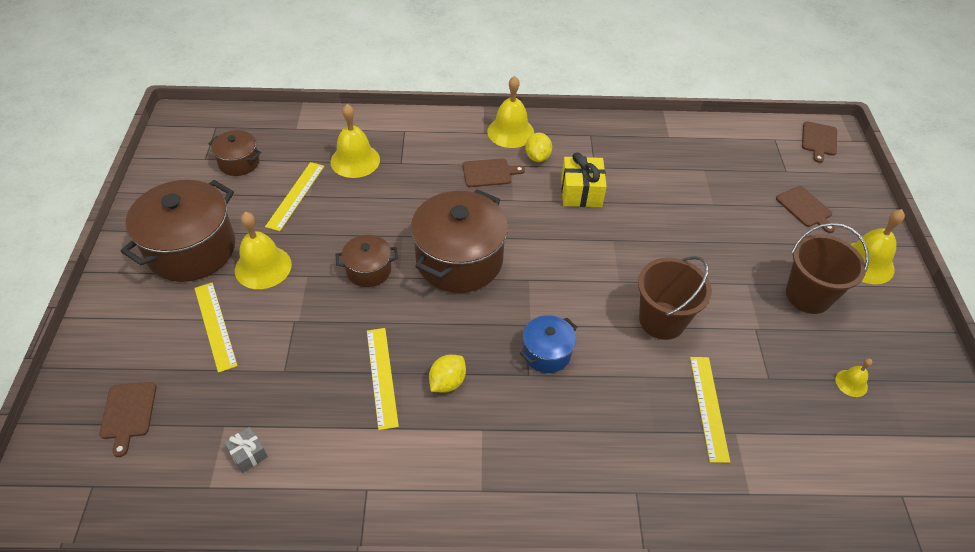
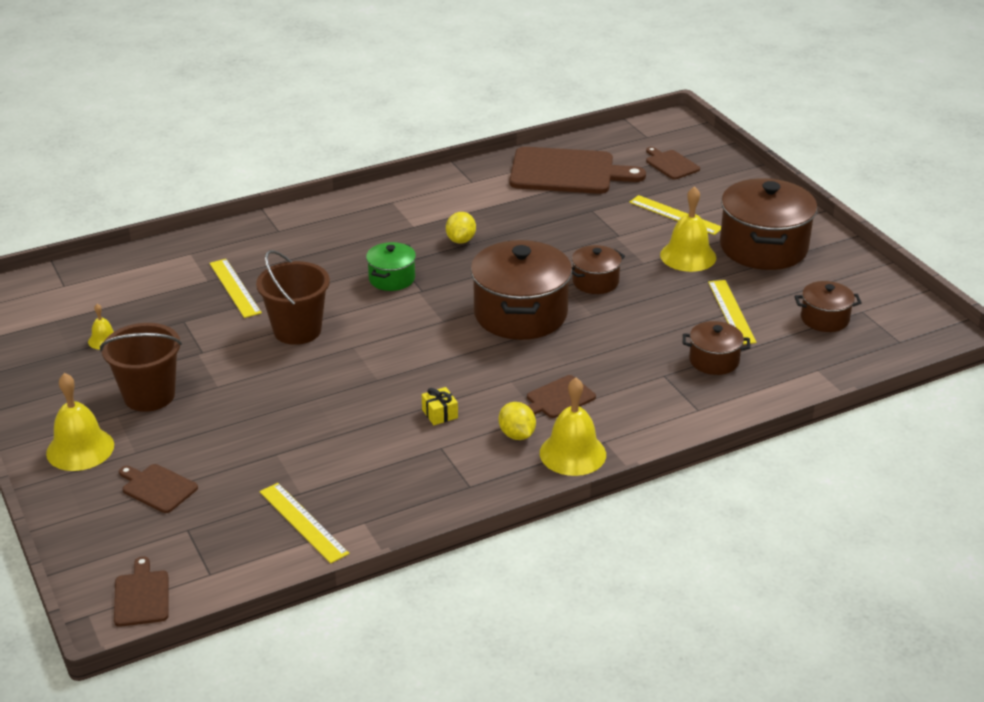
camera: 155 degrees right, 15 degrees down
grey gift [224,427,268,473] -> brown cutting board [509,147,646,194]
yellow bell [331,104,380,178] -> brown pot [683,321,750,375]
yellow ruler [367,328,399,430] -> yellow ruler moved to [260,483,349,564]
blue pot [520,315,577,373] -> green pot [366,242,416,291]
yellow gift [561,152,607,207] -> yellow gift [422,387,458,425], size x0.55

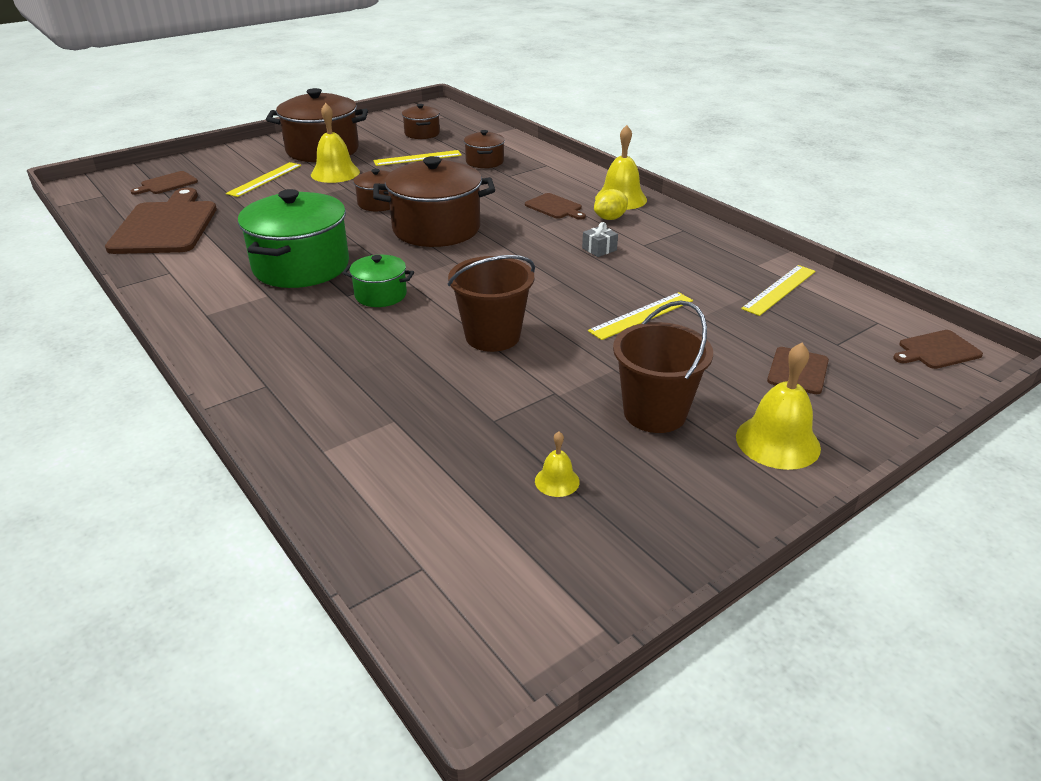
camera: 100 degrees left, 0 degrees up
yellow ruler [210,259,262,318] -> yellow ruler moved to [588,292,693,340]
yellow gift [422,387,458,425] -> grey gift [582,222,618,257]
yellow lemon [446,212,476,244] -> green pot [238,189,349,288]

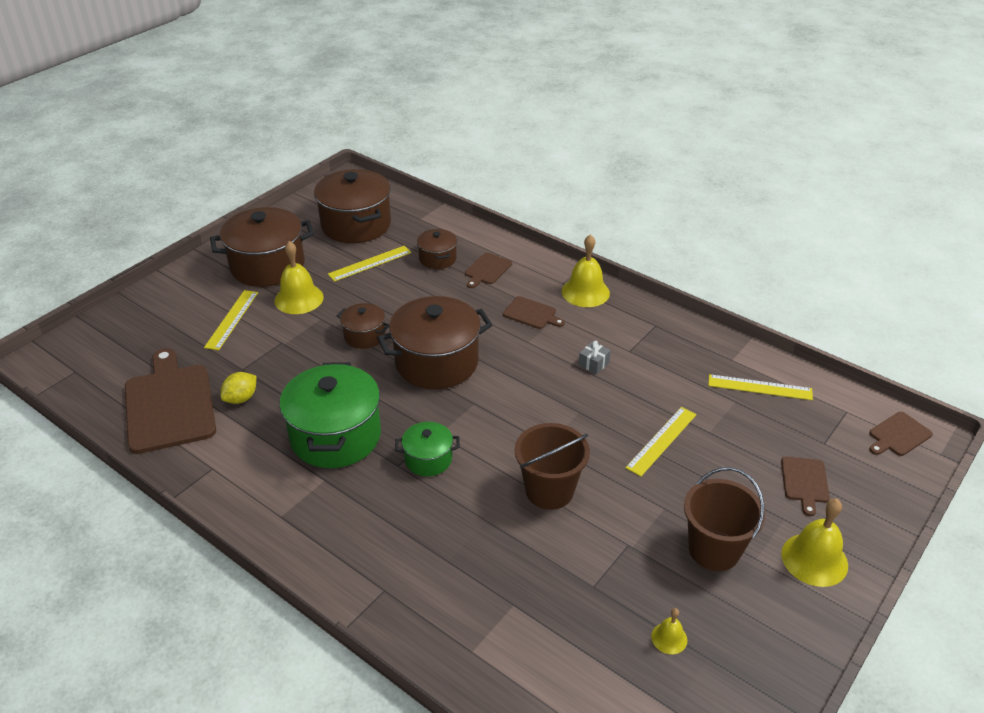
camera: 15 degrees left, 5 degrees up
brown cutting board [131,171,198,195] -> brown cutting board moved to [465,253,512,288]
brown pot [402,104,440,139] -> brown pot [314,169,391,243], size x1.95
yellow lemon [594,189,628,220] -> yellow lemon moved to [221,372,256,404]
yellow ruler [741,265,816,316] -> yellow ruler turned 75 degrees clockwise [708,374,813,400]

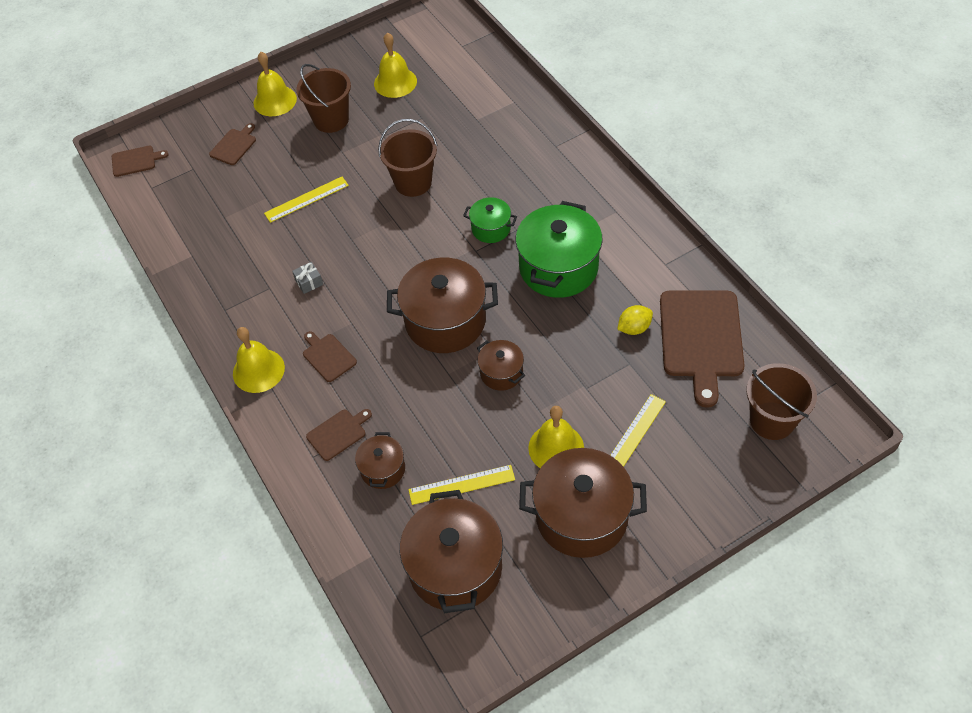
camera: 155 degrees left, 15 degrees up
yellow bell [651,608,688,654] -> yellow bell [374,33,417,98], size x1.95
yellow ruler [708,374,813,400] -> none
none -> brown bucket [746,363,817,440]

